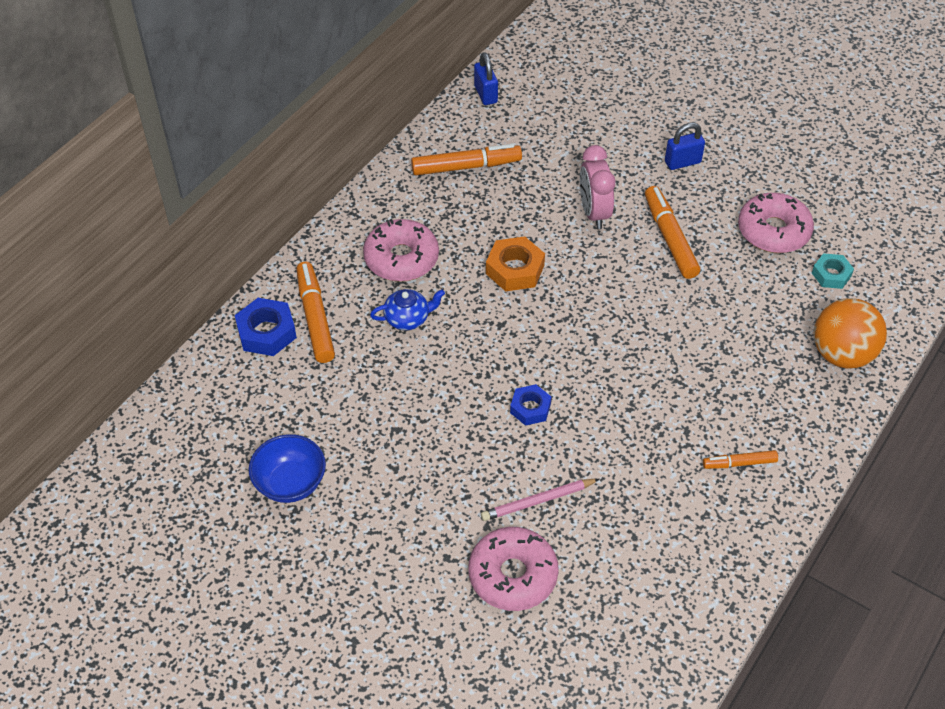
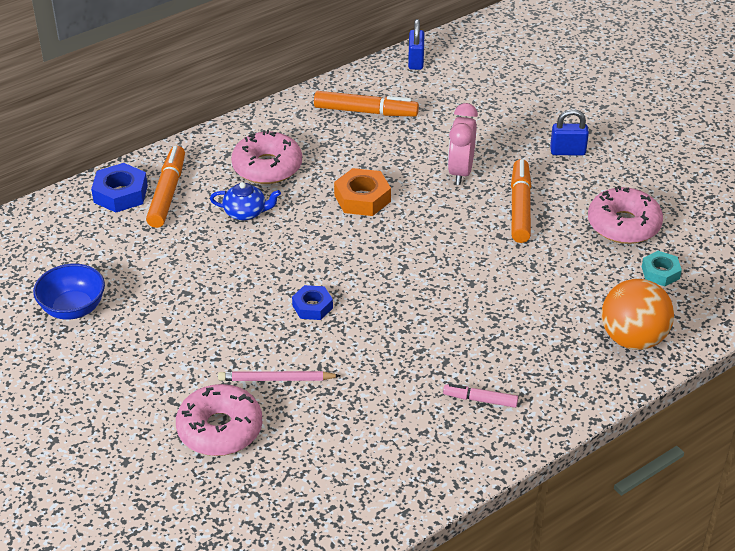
camera: 20 degrees right, 10 degrees down
orange marker [703,450,778,469] -> pink marker [443,384,518,408]

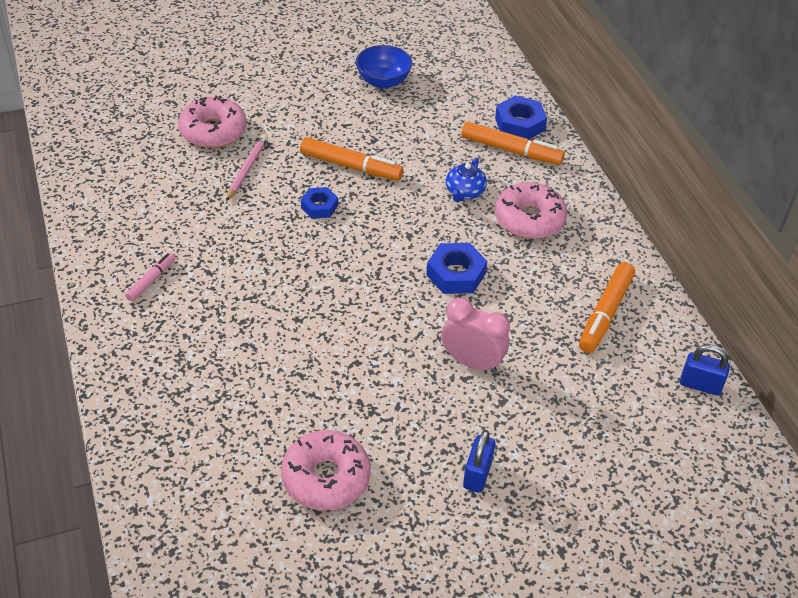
camera: 105 degrees right, 5 degrees up
orange nut [334,168,391,216] -> blue nut [426,243,487,294]
orange marker [511,159,531,243] -> orange marker moved to [300,137,403,181]
orange ball [602,279,674,350] -> none
turquoise nut [642,251,682,286] -> none

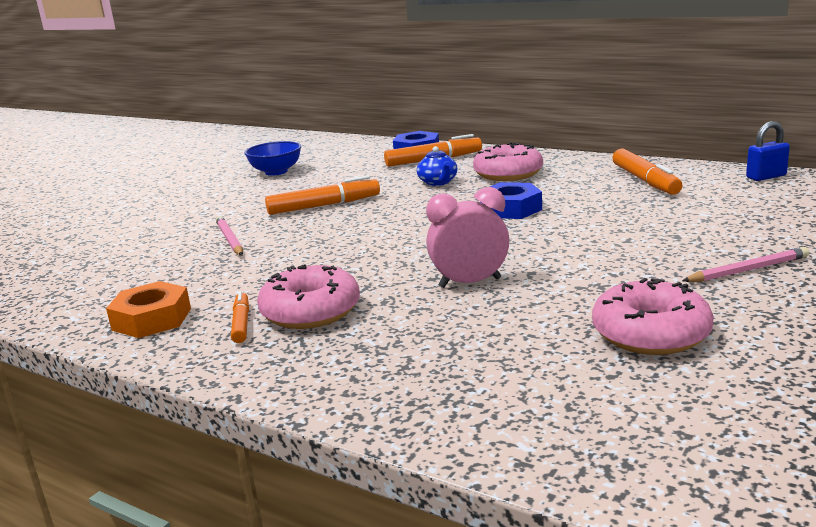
camera: 35 degrees left, 25 degrees down
pink marker [125,253,175,301] -> orange marker [231,291,249,343]
pink donut [178,96,247,148] -> pink donut moved to [257,264,360,329]
blue nut [301,187,338,219] -> none
pink clock [441,298,510,373] -> pink clock moved to [426,187,509,288]
blue padlock [463,430,495,493] -> pink pencil [682,247,809,282]
none -> orange nut [106,281,191,338]

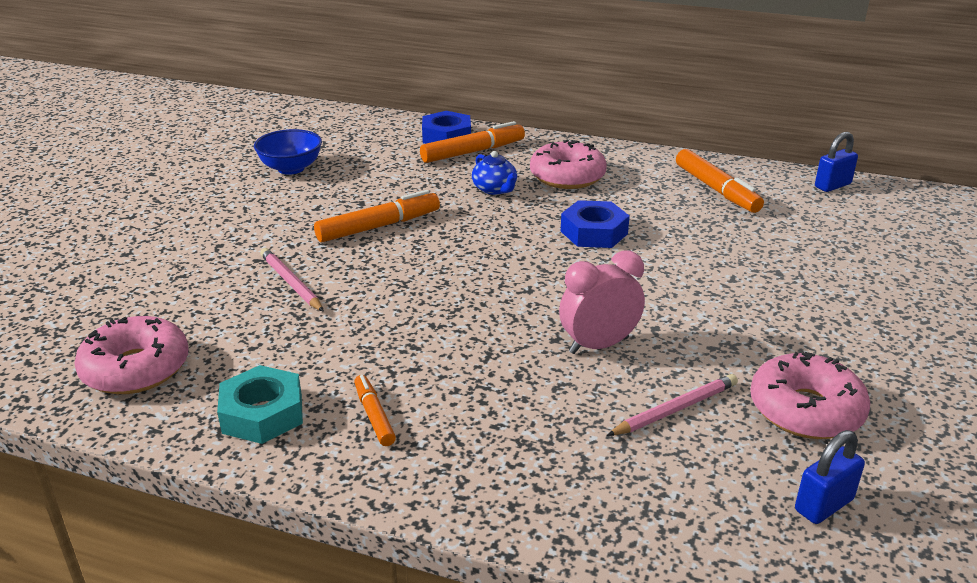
camera: 15 degrees left, 10 degrees up
orange nut [106,281,191,338] -> turquoise nut [217,365,303,444]
pink donut [257,264,360,329] -> pink donut moved to [74,316,188,394]
pink pencil [682,247,809,282] -> pink pencil moved to [607,374,738,436]
none -> blue padlock [795,430,865,524]

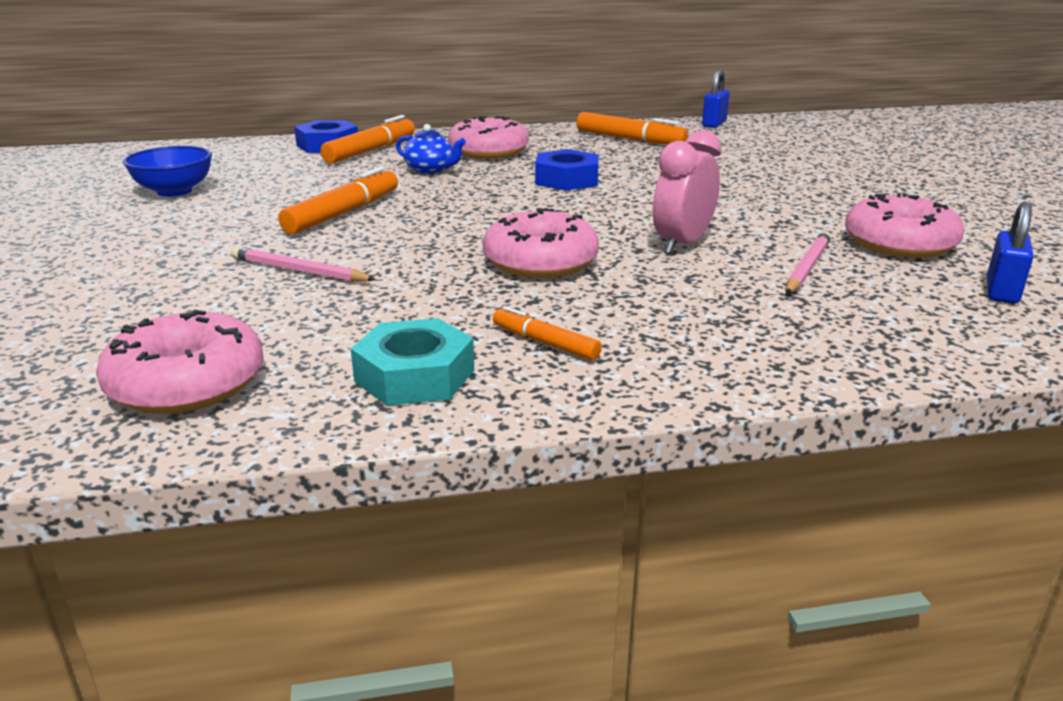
camera: 30 degrees left, 5 degrees down
none -> pink donut [482,208,599,278]

